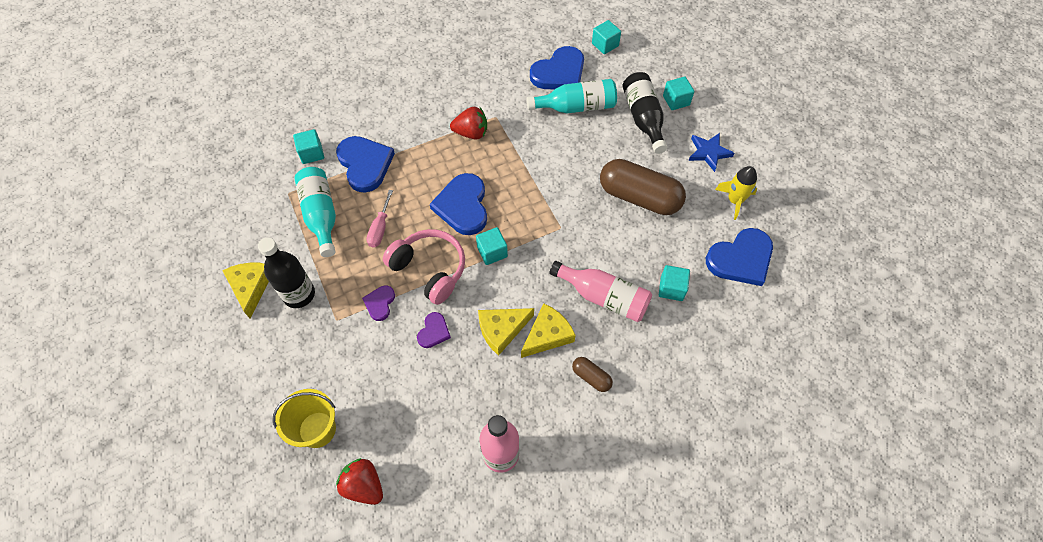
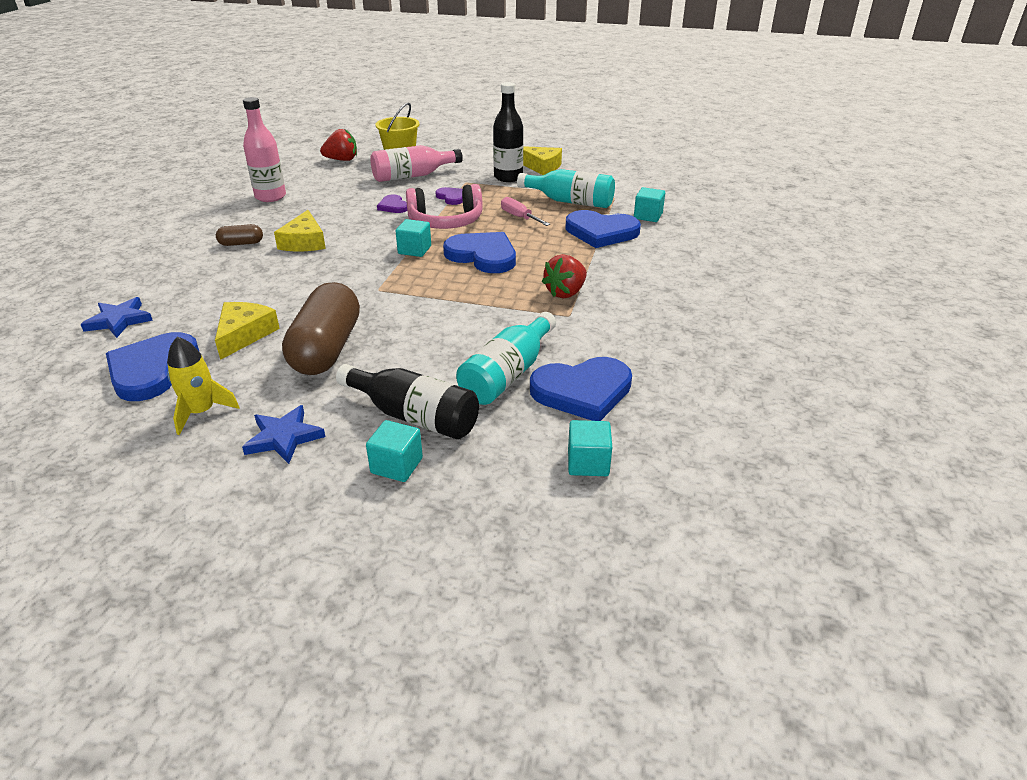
camera: 130 degrees right, 25 degrees down
yellow cheese [478,308,534,356] -> yellow cheese moved to [215,302,280,360]
blue heart [530,46,584,89] -> blue heart turned 105 degrees counterclockwise [530,357,632,421]
pink bottle [549,261,652,322] -> pink bottle moved to [370,145,463,182]
brown capsule [600,159,686,215] -> brown capsule turned 60 degrees counterclockwise [282,282,360,375]
turquoise cube [659,265,690,301] -> none
none -> blue star [80,297,153,338]

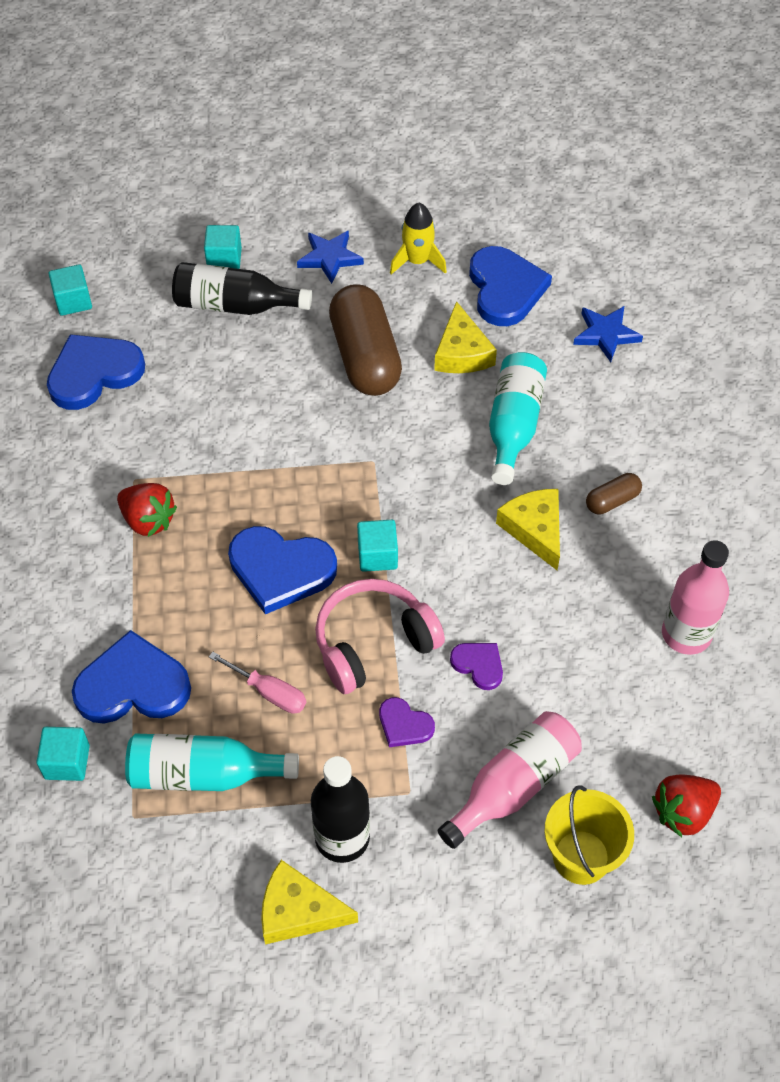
camera: 160 degrees right, 20 degrees up
turquoise bottle [456,312,556,405] -> turquoise bottle moved to [489,352,547,485]
red strawberry [542,254,587,298] -> red strawberry turned 105 degrees clockwise [117,483,177,537]

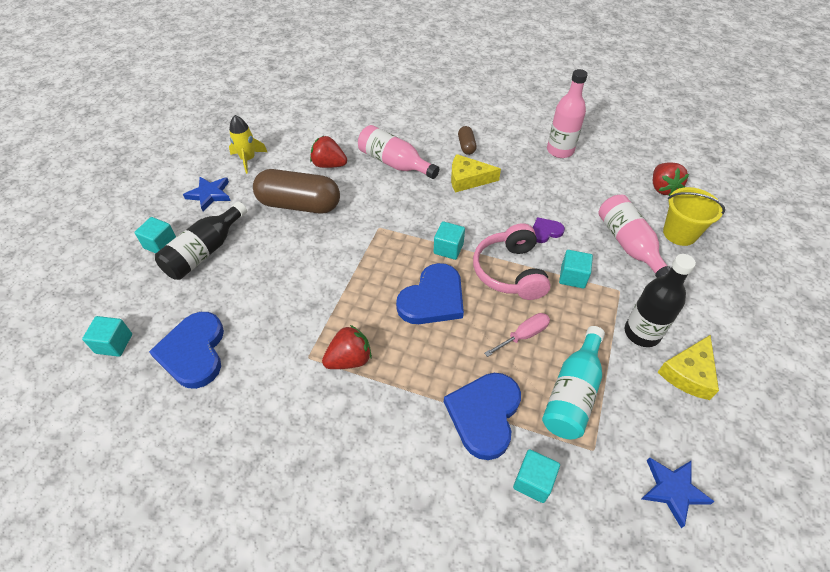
camera: 65 degrees left, 5 degrees down
purple heart [379,697,435,747] -> turquoise cube [559,250,593,289]
yellow cheese [434,301,497,373] -> red strawberry [310,136,347,168]
blue heart [469,246,552,326] -> none
turquoise bottle [489,352,547,485] -> pink bottle [358,125,439,179]
blue star [573,306,643,362] -> blue star moved to [641,457,715,528]

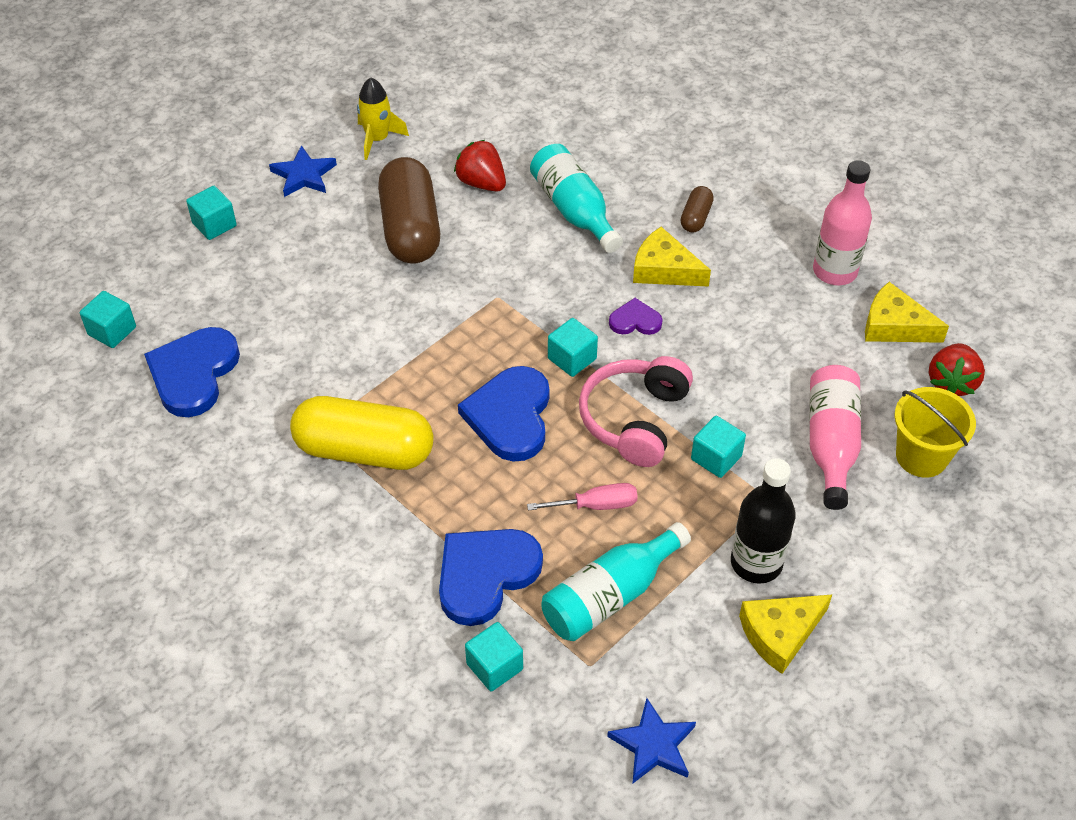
camera: 25 degrees right, 0 degrees up
black bottle [155,201,247,280] -> none
brown capsule [253,169,340,213] -> brown capsule turned 45 degrees clockwise [378,157,440,263]
red strawberry [322,325,372,369] -> yellow capsule [290,396,434,470]
pink bottle [358,125,439,179] -> turquoise bottle [530,144,623,253]
blue heart [396,263,464,324] -> blue heart turned 120 degrees clockwise [458,366,550,462]
purple heart [533,217,565,243] -> purple heart moved to [609,298,663,335]
none -> yellow cheese [865,282,949,343]

